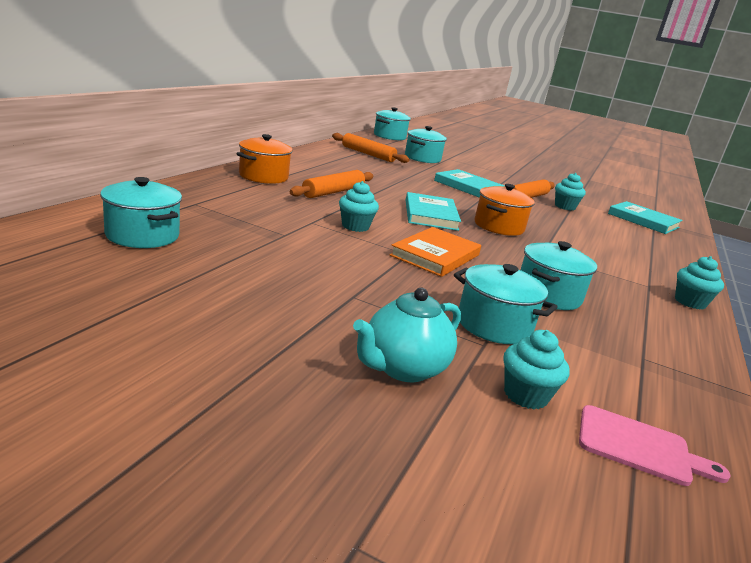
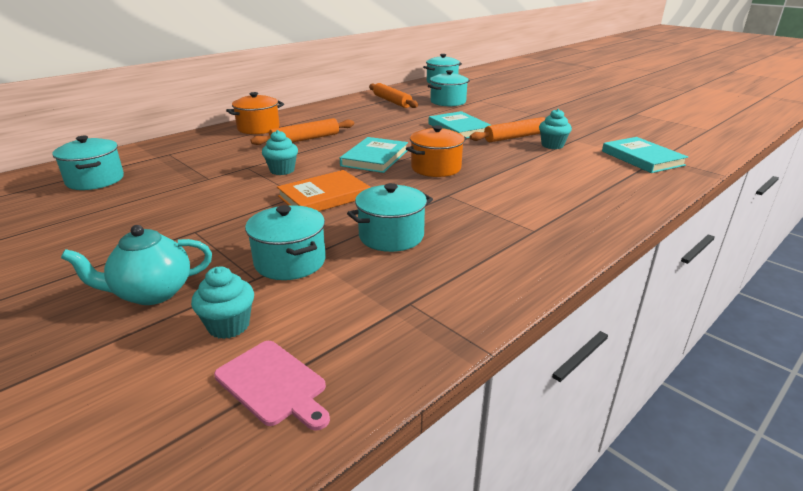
camera: 25 degrees right, 5 degrees up
turquoise cupcake [675,256,724,310] -> none

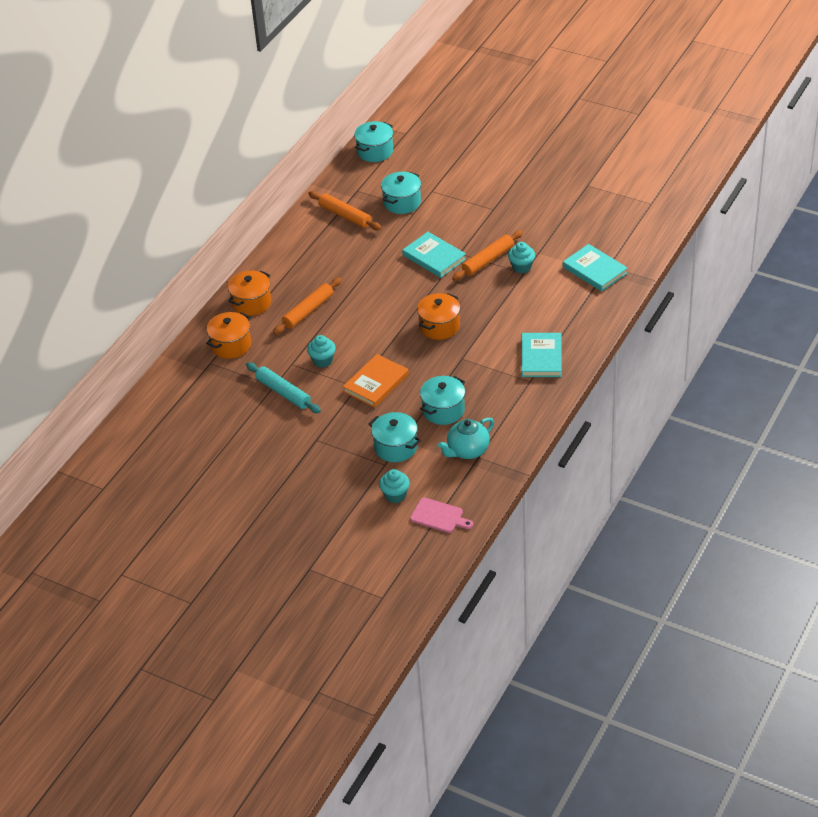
camera: 15 degrees left, 15 degrees up
turquoise pot [52,136,124,190] -> none
turquoise teapot [61,225,212,305] -> turquoise teapot moved to [438,417,494,459]
turquoise book [340,137,408,173] -> turquoise book moved to [521,333,562,377]
none -> orange pot [206,312,251,359]
none -> turquoise rolling pin [246,362,321,413]

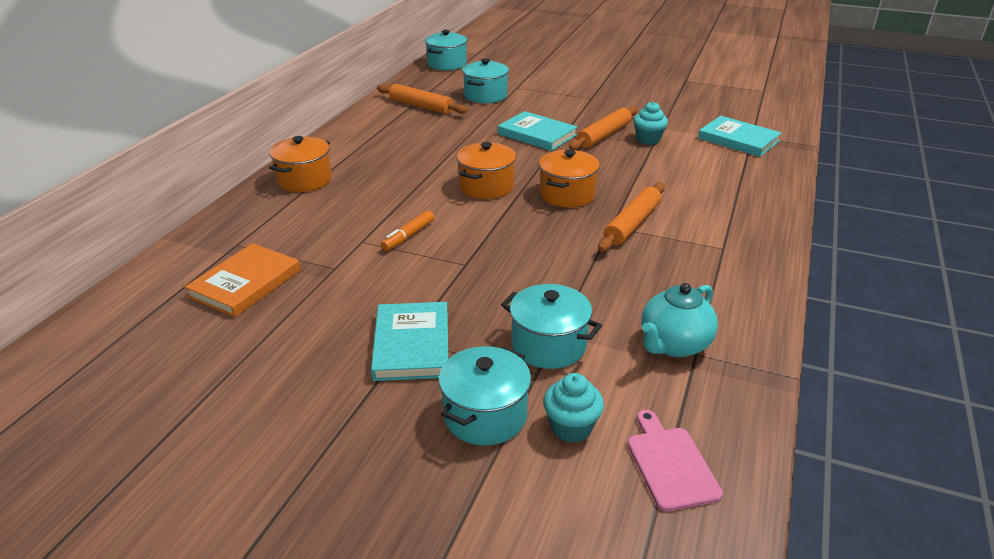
camera: 10 degrees left, 10 degrees down
orange pot [206,312,251,359] -> orange pot moved to [457,142,516,199]
turquoise rolling pin [246,362,321,413] -> none
orange rolling pin [273,277,342,335] -> orange rolling pin moved to [598,182,665,252]
turquoise cupcake [307,335,336,368] -> orange marker [381,211,434,251]
orange book [343,354,409,408] -> orange book moved to [185,243,301,317]
pink cutting board [410,498,473,533] -> pink cutting board turned 120 degrees counterclockwise [627,410,723,512]
turquoise pot [420,376,465,425] -> turquoise pot moved to [438,346,531,446]
turquoise book [521,333,562,377] -> turquoise book moved to [371,302,448,381]

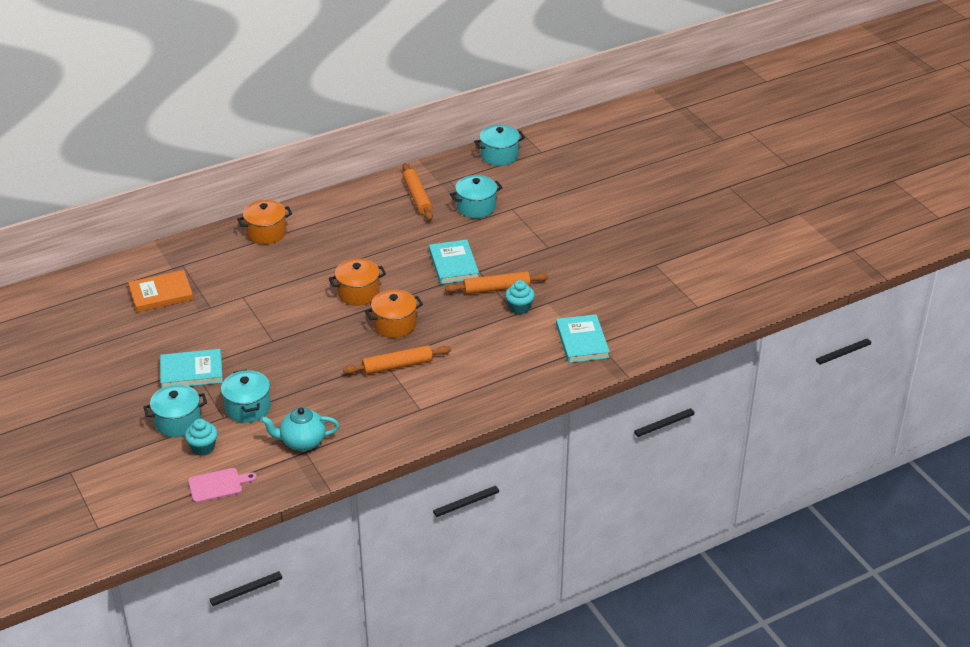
camera: 40 degrees right, 5 degrees up
turquoise book [371,302,448,381] -> turquoise book turned 45 degrees clockwise [160,349,223,388]
orange marker [381,211,434,251] -> none
pink cutting board [627,410,723,512] -> pink cutting board turned 45 degrees clockwise [188,468,257,503]

